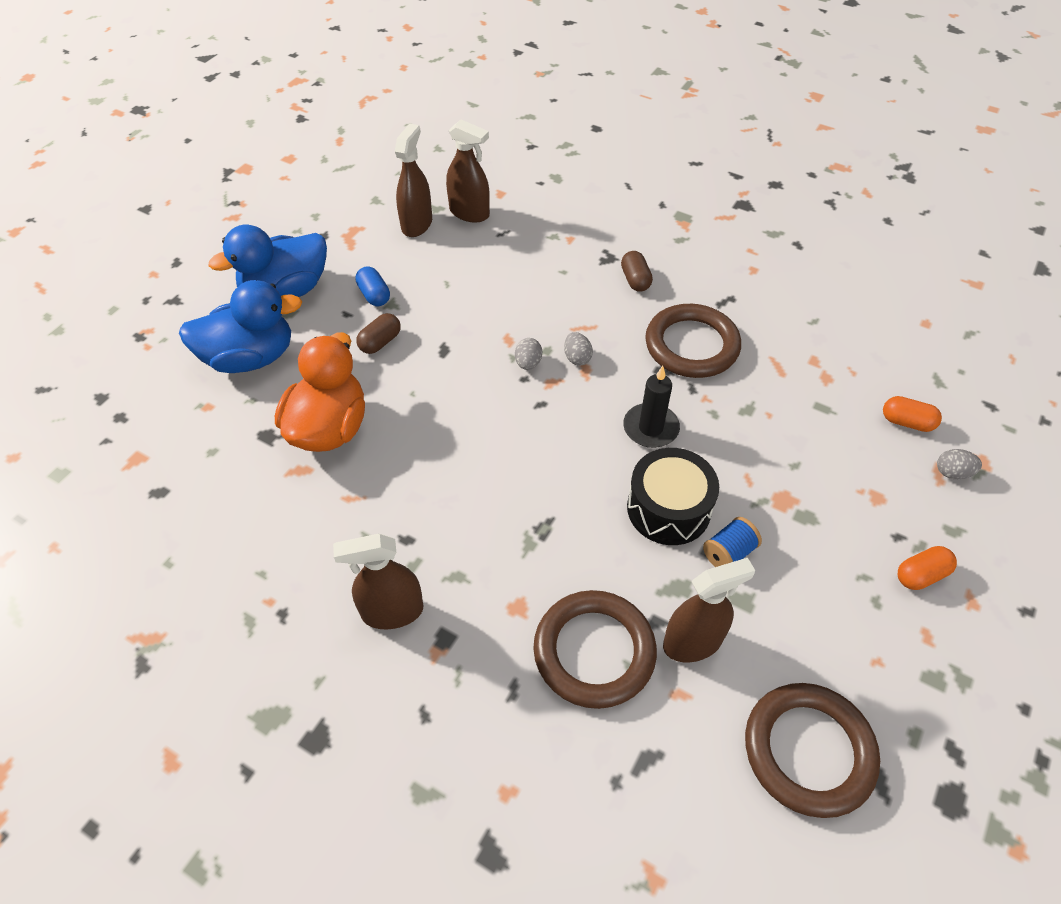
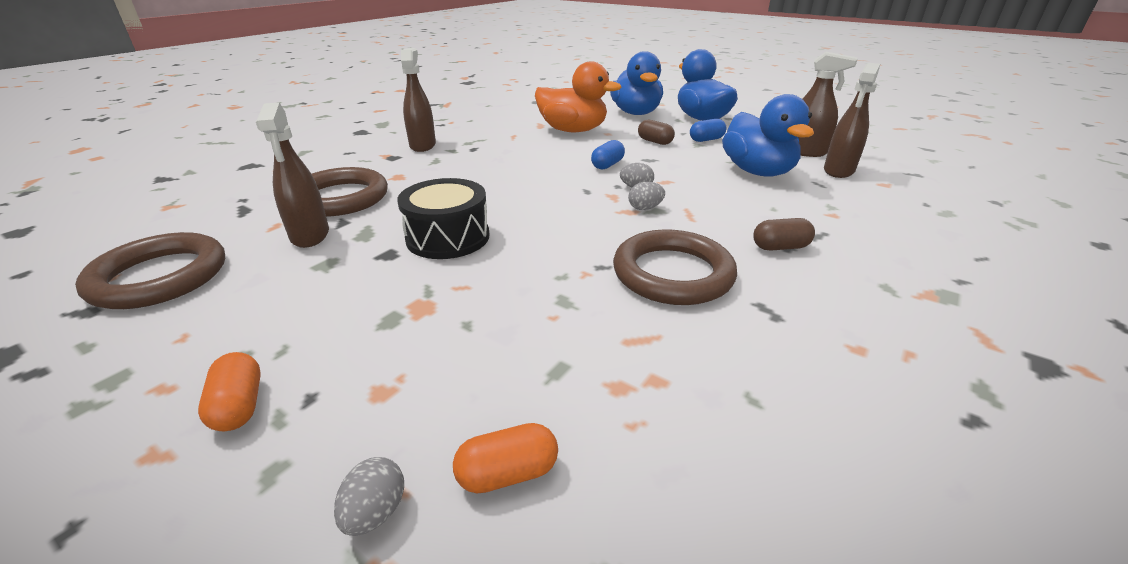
camera: 95 degrees right, 20 degrees down
black candle [623,366,680,448] -> none
blue spool [703,517,762,567] -> none
orange capsule [883,396,942,432] -> orange capsule turned 45 degrees clockwise [453,423,558,494]
none -> blue capsule [591,140,625,169]
none -> blue duck [722,94,814,177]

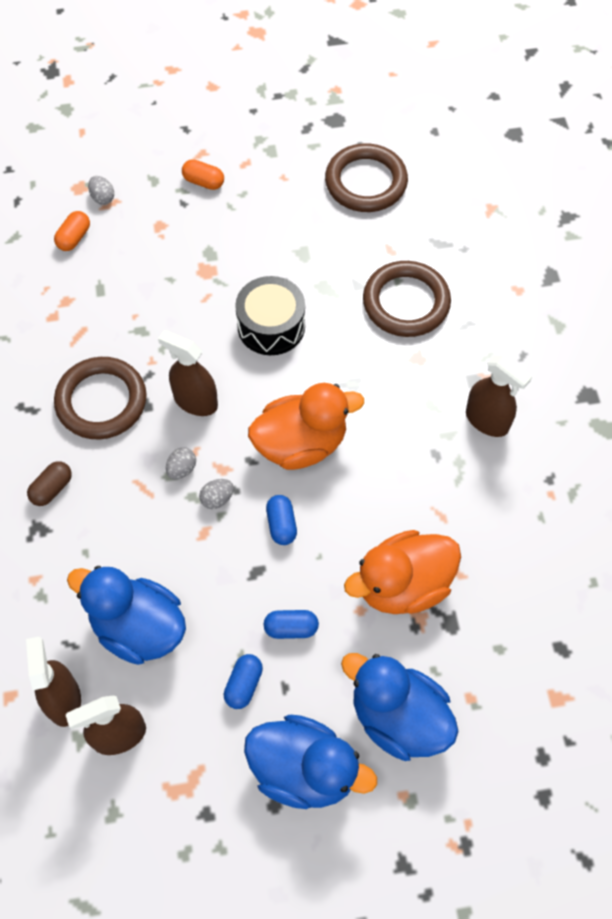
camera: 135 degrees right, 30 degrees up
brown spray bottle [256,103,329,248] -> brown spray bottle moved to [158,330,218,416]
brown capsule [638,120,675,145] -> blue capsule [264,610,319,639]
none -> orange duck [248,383,364,470]

